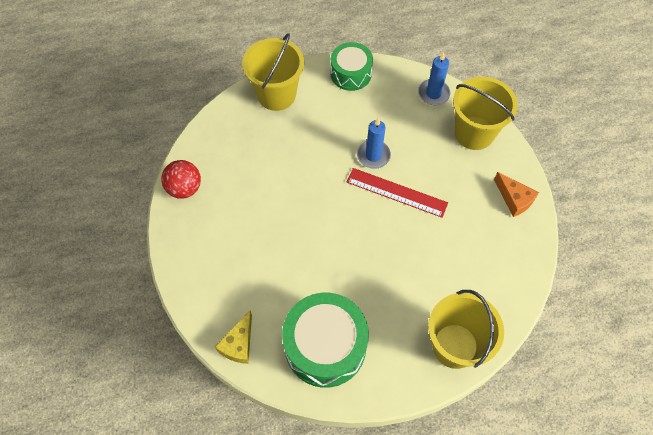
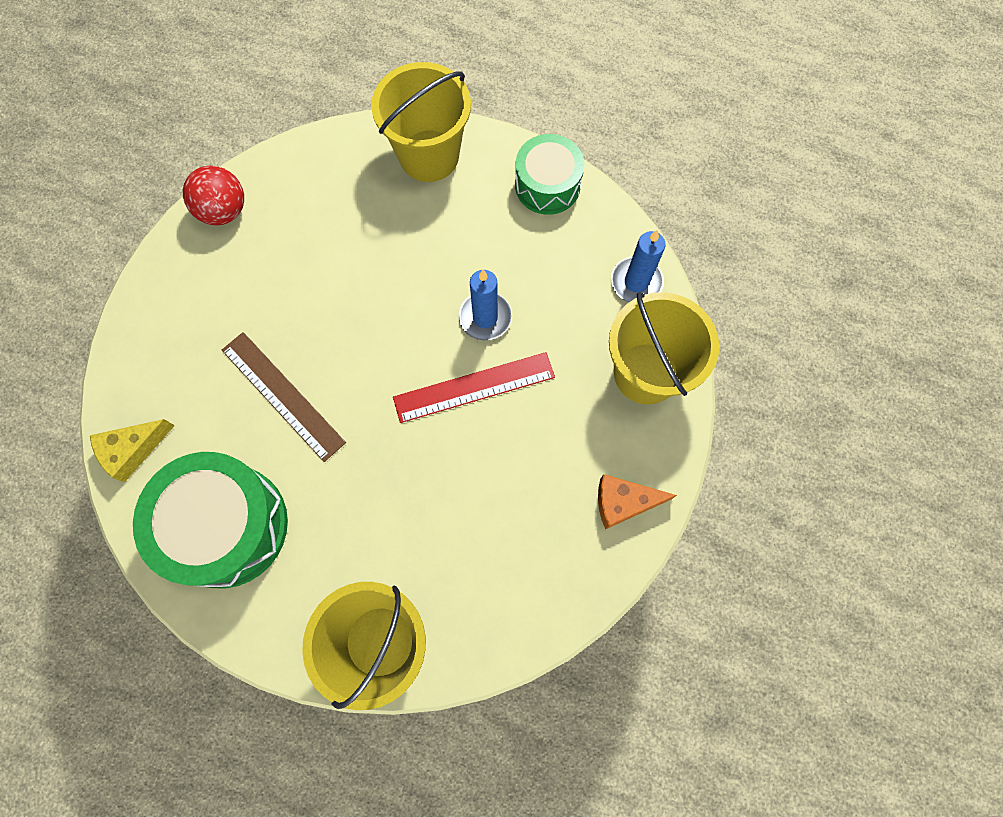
camera: 35 degrees right, 10 degrees up
red ruler [347,168,448,218] -> red ruler turned 75 degrees counterclockwise [393,352,555,423]
orange cheese [494,172,539,217] -> orange cheese turned 90 degrees clockwise [598,474,677,529]
none -> brown ruler [222,332,346,462]

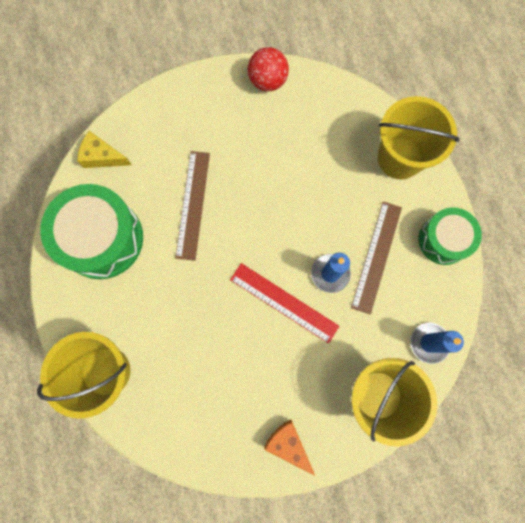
camera: 50 degrees right, 5 degrees up
none -> brown ruler [351,201,402,315]

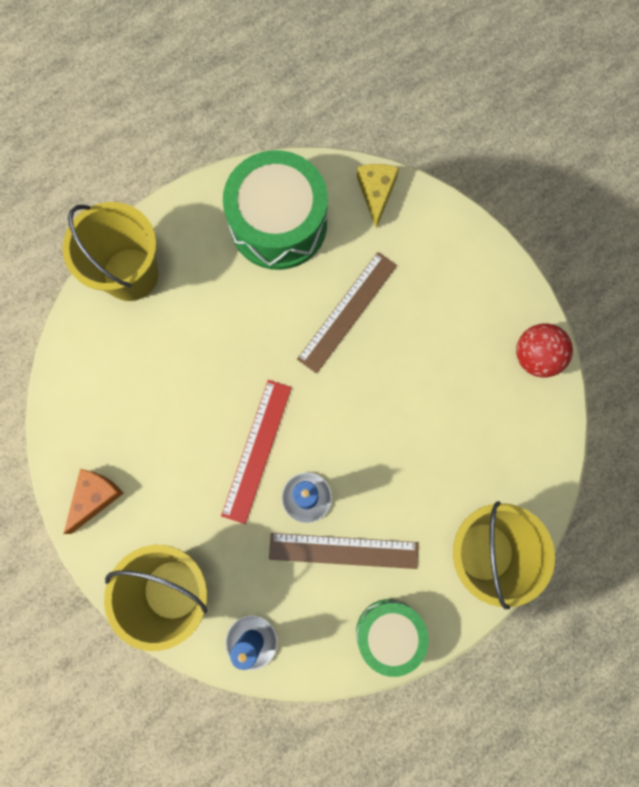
camera: 75 degrees right, 0 degrees up
brown ruler [175,151,210,261] -> brown ruler turned 45 degrees counterclockwise [297,252,397,374]

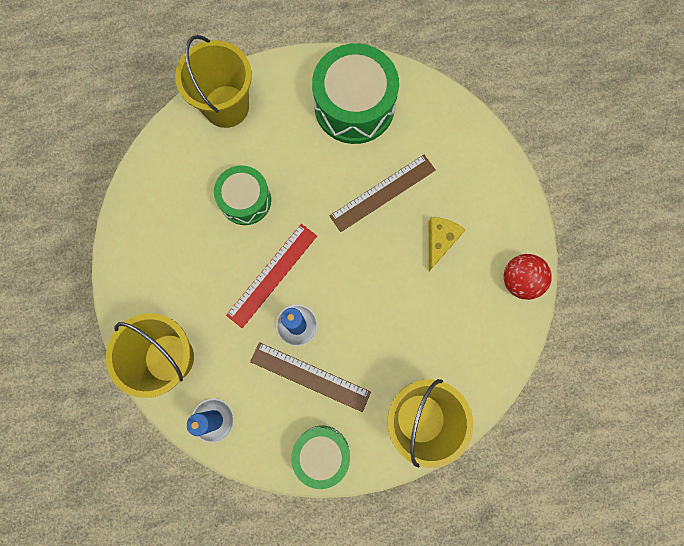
camera: 20 degrees right, 0 degrees up
orange cheese [63,469,124,534] -> none
yellow cheese [357,164,399,228] -> yellow cheese moved to [429,217,465,271]
none -> green drum [214,165,271,225]

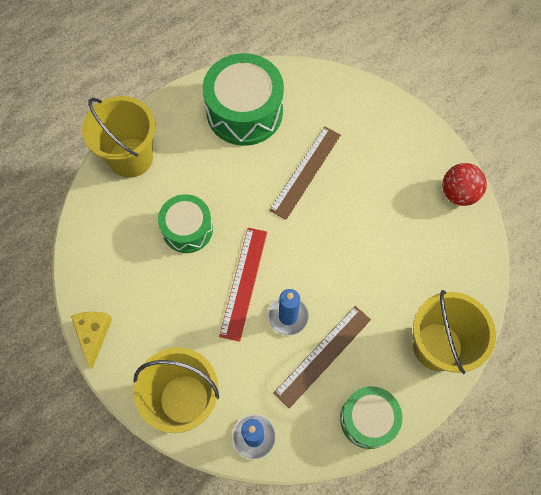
camera: 25 degrees left, 10 degrees down
brown ruler [250,342,371,412] -> brown ruler turned 45 degrees counterclockwise [273,306,371,408]
yellow cheese [429,217,465,271] -> yellow cheese moved to [71,312,112,369]

